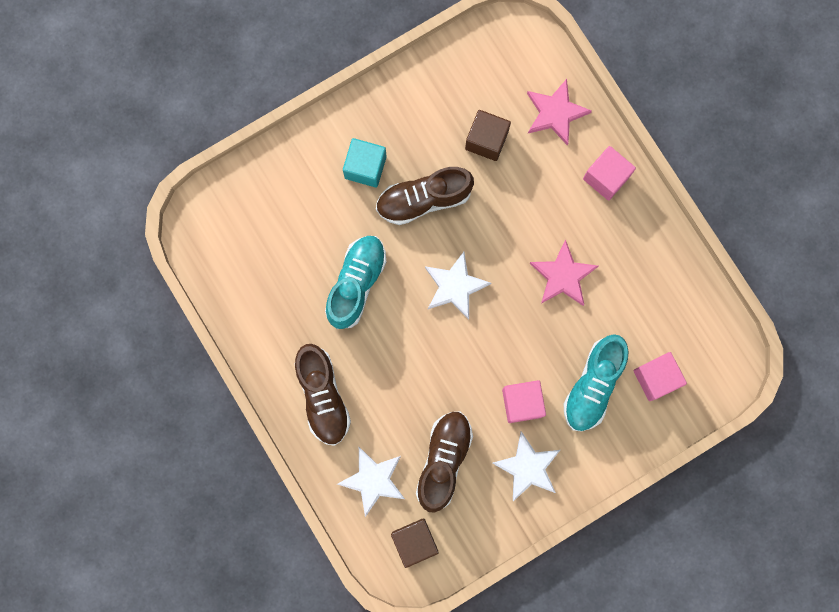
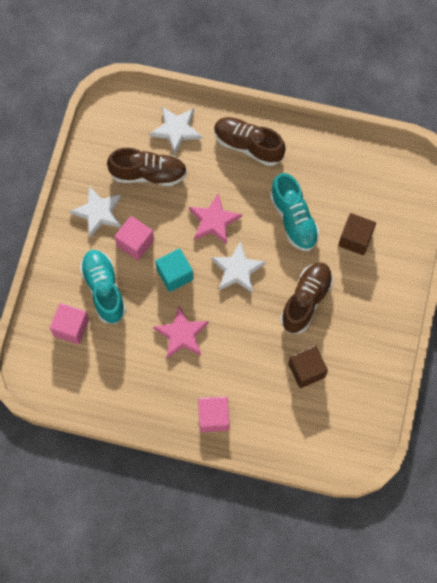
camera: 135 degrees right, 10 degrees down
turquoise cube [343,138,387,188] -> turquoise cube moved to [155,248,193,292]
brown cube [391,518,438,568] -> brown cube moved to [338,213,376,255]
brown shoe [416,412,473,512] -> brown shoe turned 60 degrees counterclockwise [107,148,187,186]
pink star [527,79,592,146] -> pink star moved to [189,193,242,244]

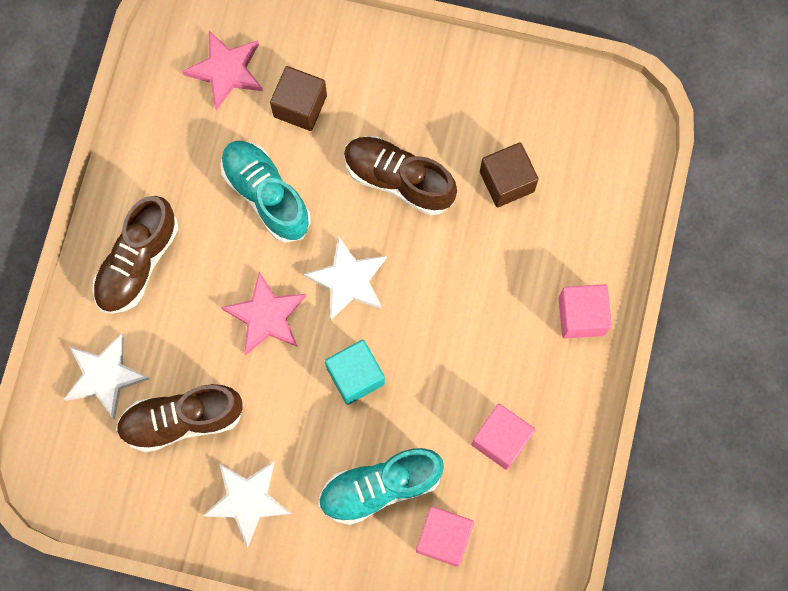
camera: 90 degrees left, 5 degrees up
brown shoe [107,148,187,186] -> brown shoe turned 105 degrees counterclockwise [116,384,243,452]
pink cube [114,216,154,260] -> pink cube moved to [471,404,535,470]
pink star [153,306,209,359] -> pink star moved to [182,31,263,110]
turquoise shoe [270,173,320,251] -> turquoise shoe turned 105 degrees counterclockwise [221,141,311,243]

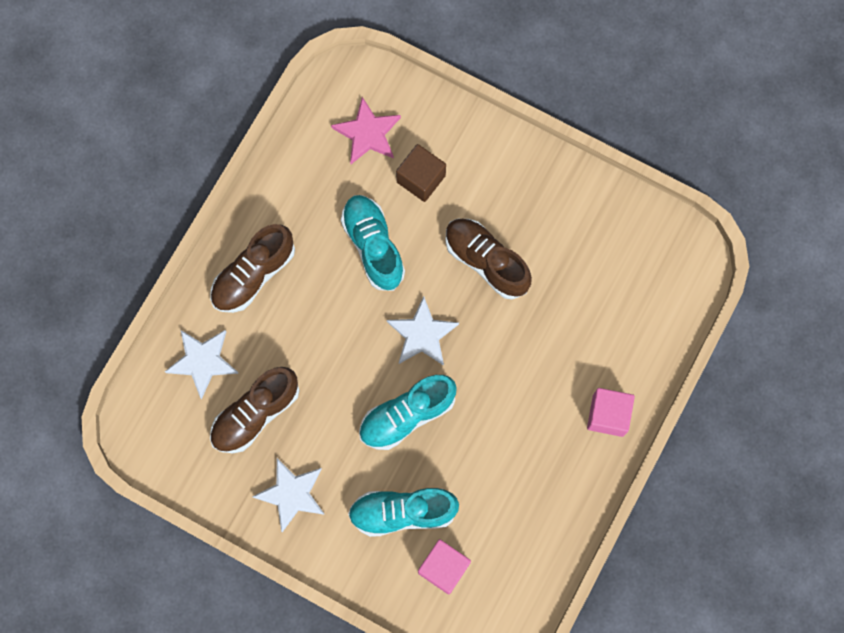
camera: 15 degrees right, 0 degrees up
brown shoe [116,384,243,452] -> brown shoe turned 45 degrees counterclockwise [210,367,300,453]
pink star [221,271,306,356] -> none
turquoise cube [325,340,385,405] -> turquoise shoe [359,375,457,450]
pink cube [471,404,535,470] -> none
brown cube [480,142,539,207] -> none

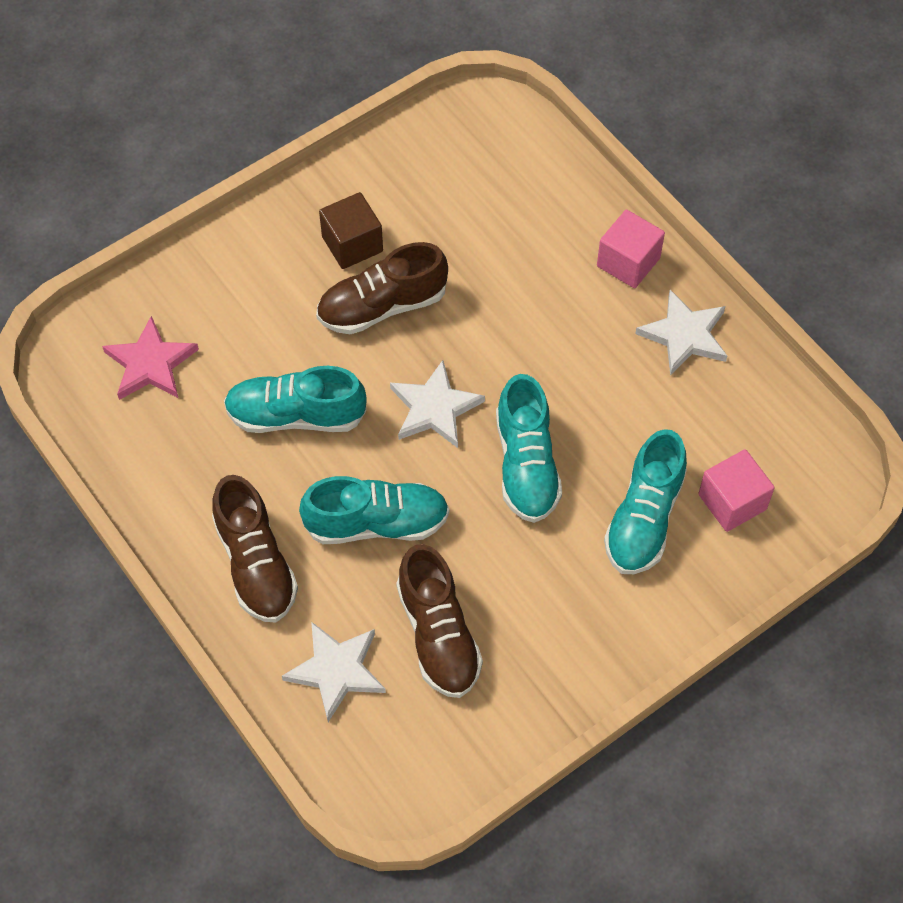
camera: 65 degrees left, 15 degrees down
white star [252,458,325,532] -> white star moved to [635,290,727,376]
brown cube [396,144,446,202] -> brown cube moved to [319,192,383,269]
none -> turquoise shoe [299,476,449,544]

